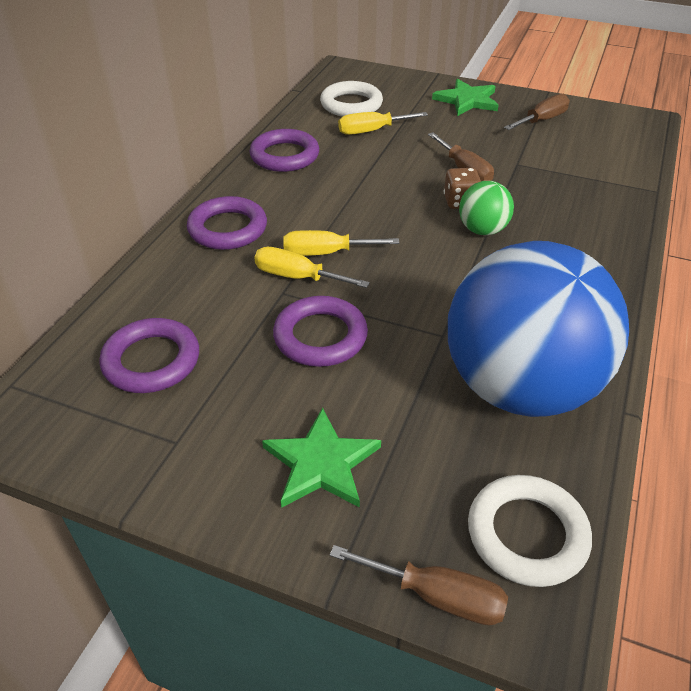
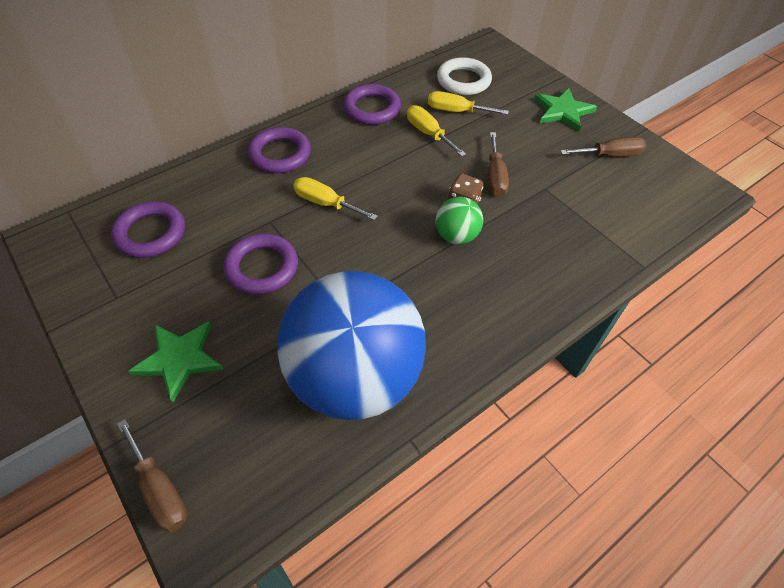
camera: 30 degrees right, 10 degrees up
yellow screwdriver [254,247,370,288] -> yellow screwdriver moved to [407,105,466,157]
white ring [468,475,592,587] -> none

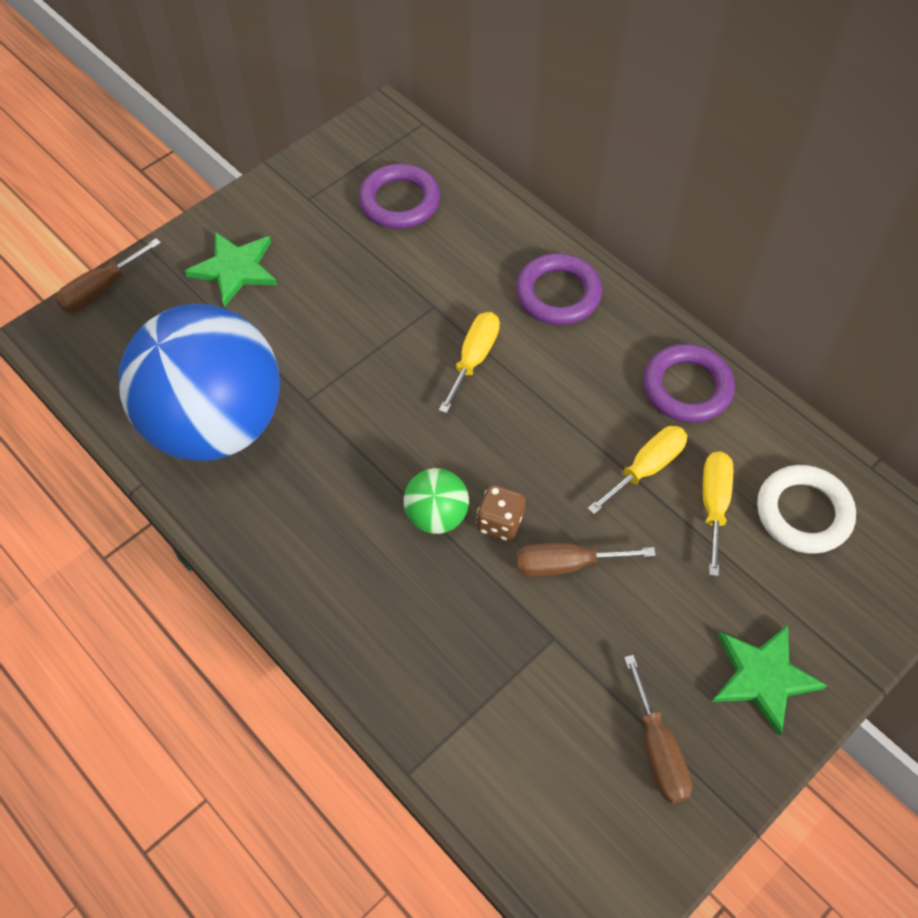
camera: 85 degrees right, 5 degrees up
purple ring [223,233,298,295] -> none

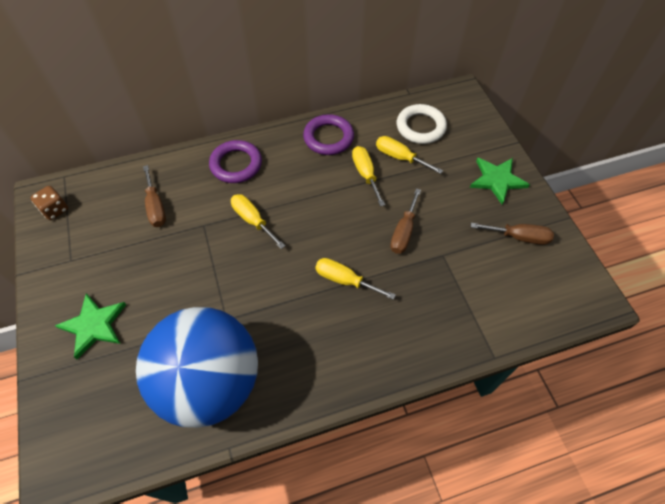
camera: 65 degrees left, 0 degrees up
brown screwdriver [55,238,161,312] -> brown screwdriver moved to [143,165,166,227]
purple ring [358,164,440,229] -> none
green ball [404,468,469,534] -> yellow screwdriver [315,258,396,300]
brown dice [477,485,526,541] -> brown dice moved to [31,186,68,220]

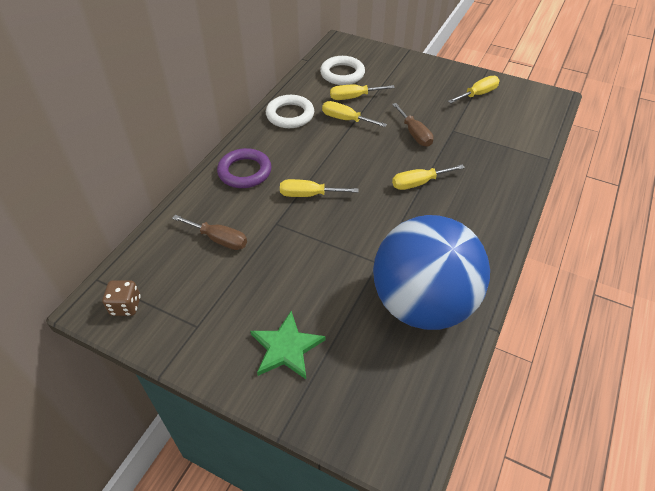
camera: 45 degrees left, 10 degrees down
purple ring [303,114,354,155] -> white ring [266,95,314,128]
green star [470,158,530,205] -> none
brown screwdriver [471,223,554,245] -> yellow screwdriver [448,76,500,103]

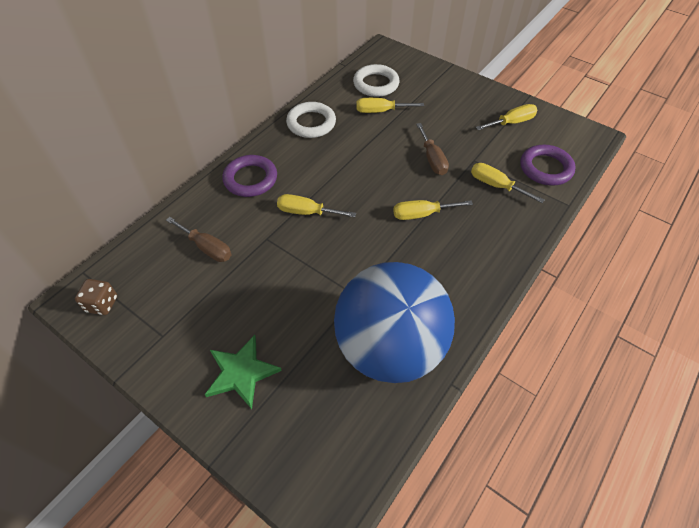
camera: 10 degrees right, 5 degrees up
yellow screwdriver [322,101,387,127] -> yellow screwdriver moved to [471,163,544,203]
none -> purple ring [520,145,576,186]

